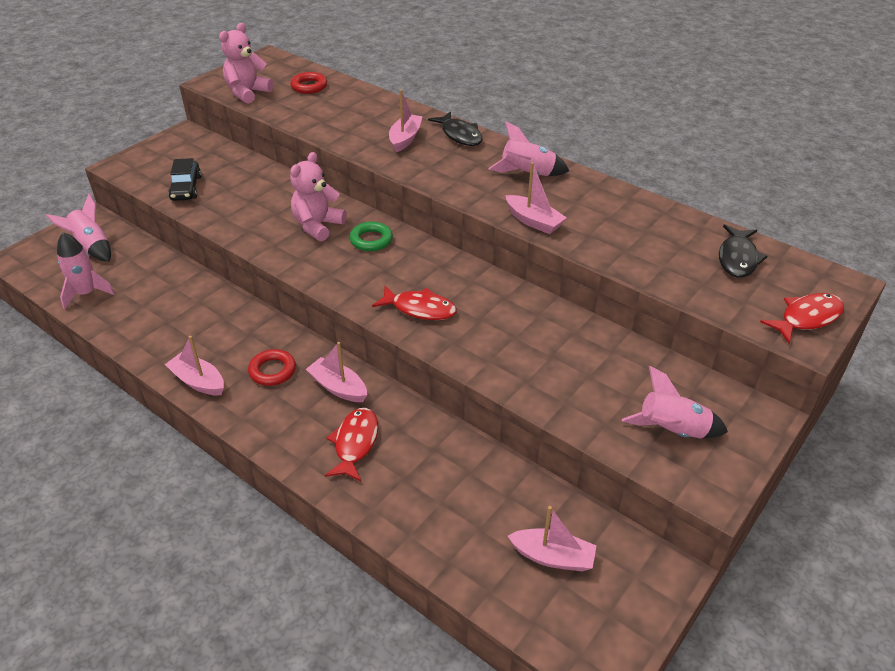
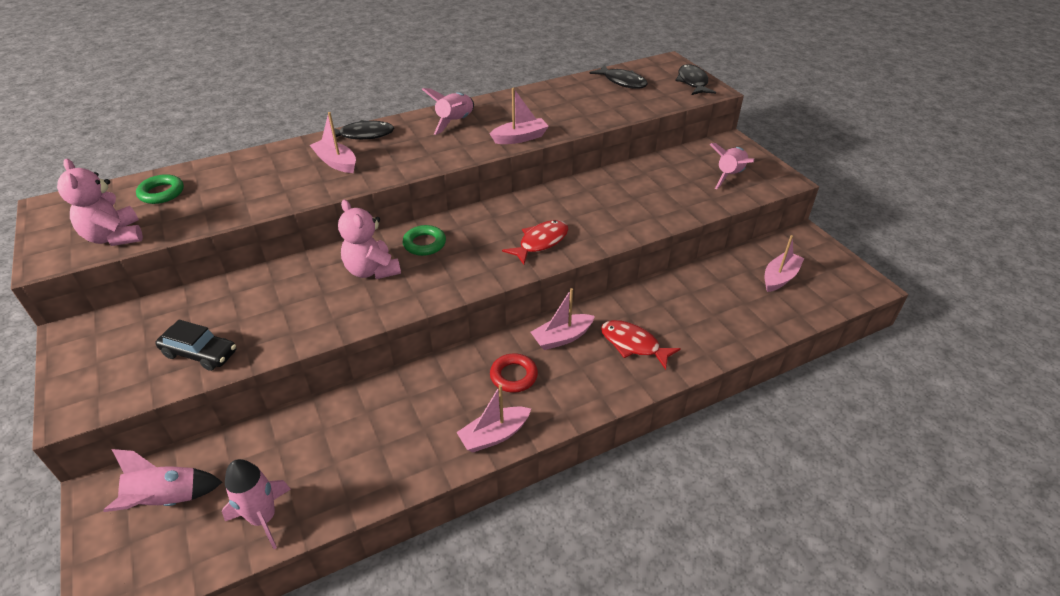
camera: 65 degrees left, 0 degrees up
red ring [290,72,327,94] -> green ring [136,174,184,204]
red fish [760,293,844,343] -> black fish [675,64,716,95]

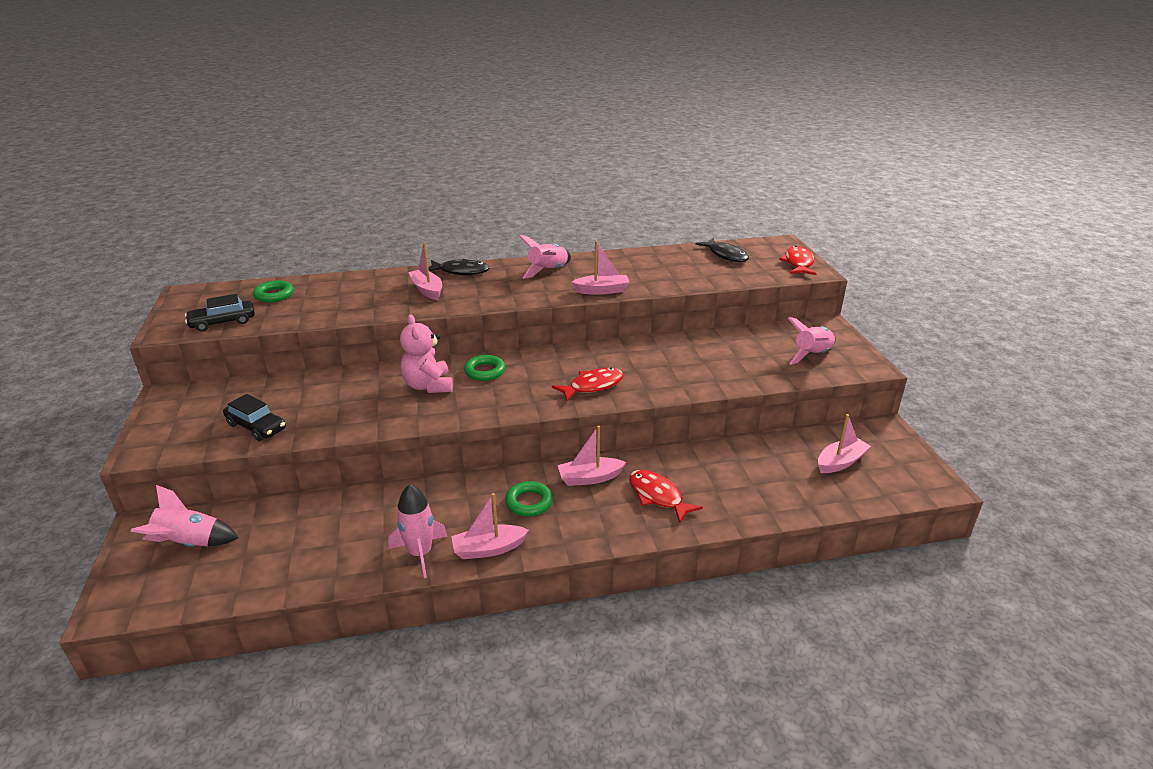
camera: 15 degrees right, 10 degrees down
pink teddy bear [57,159,143,246] -> black car [185,294,255,332]
pink rocket [222,459,291,549] -> pink rocket moved to [388,484,448,578]
red ring [490,353,538,393] -> green ring [505,481,553,517]
black fish [675,64,716,95] -> red fish [779,246,816,275]

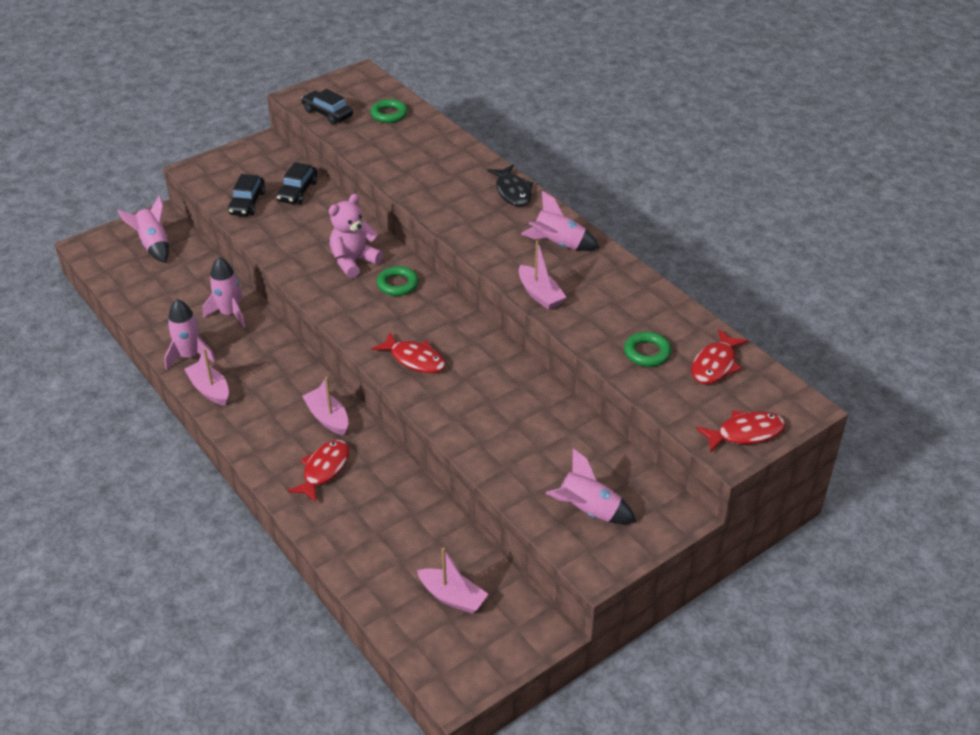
camera: 65 degrees right, 10 degrees up
pink boat [408,242,442,300] -> none
green ring [505,481,553,517] -> green ring moved to [624,332,671,367]
black fish [695,238,749,262] -> red fish [691,329,748,384]
none -> pink rocket [202,257,246,327]
none -> black car [276,162,317,204]

